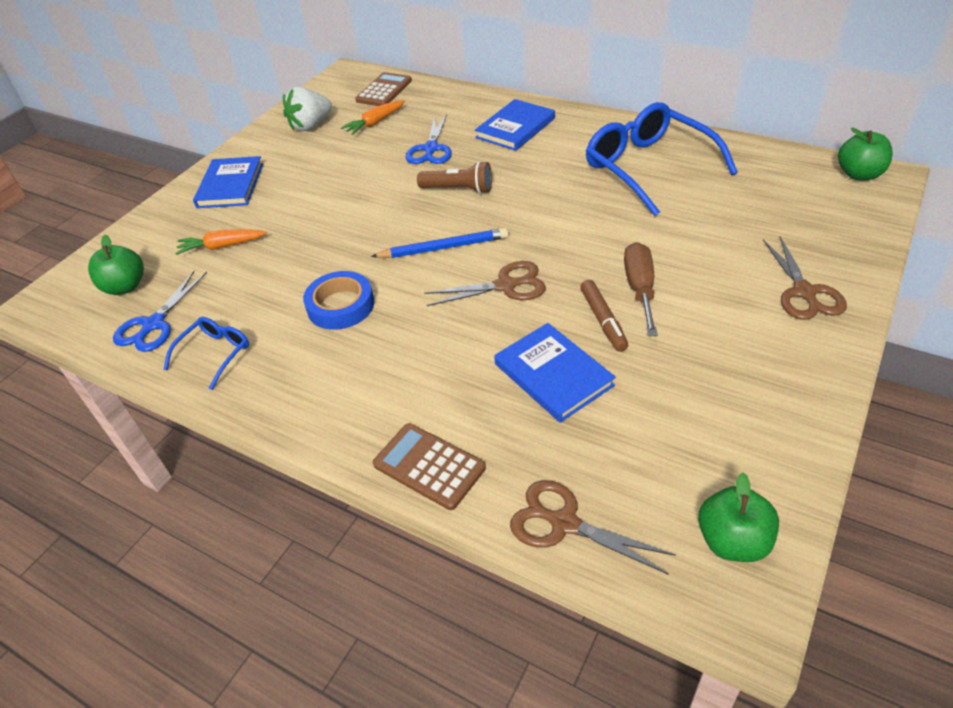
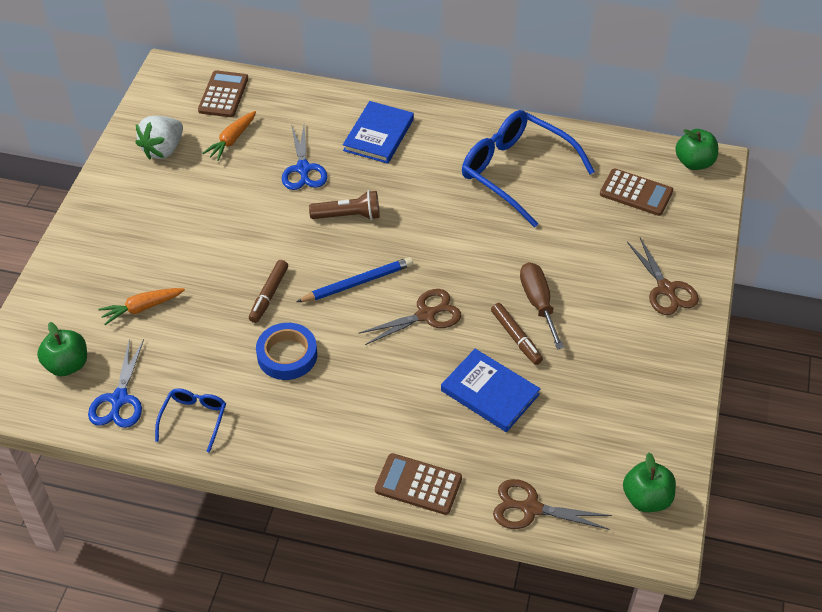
camera: 20 degrees left, 5 degrees up
blue book [193,156,263,208] -> none
none -> brown marker [249,260,288,323]
none -> brown calculator [600,168,673,216]

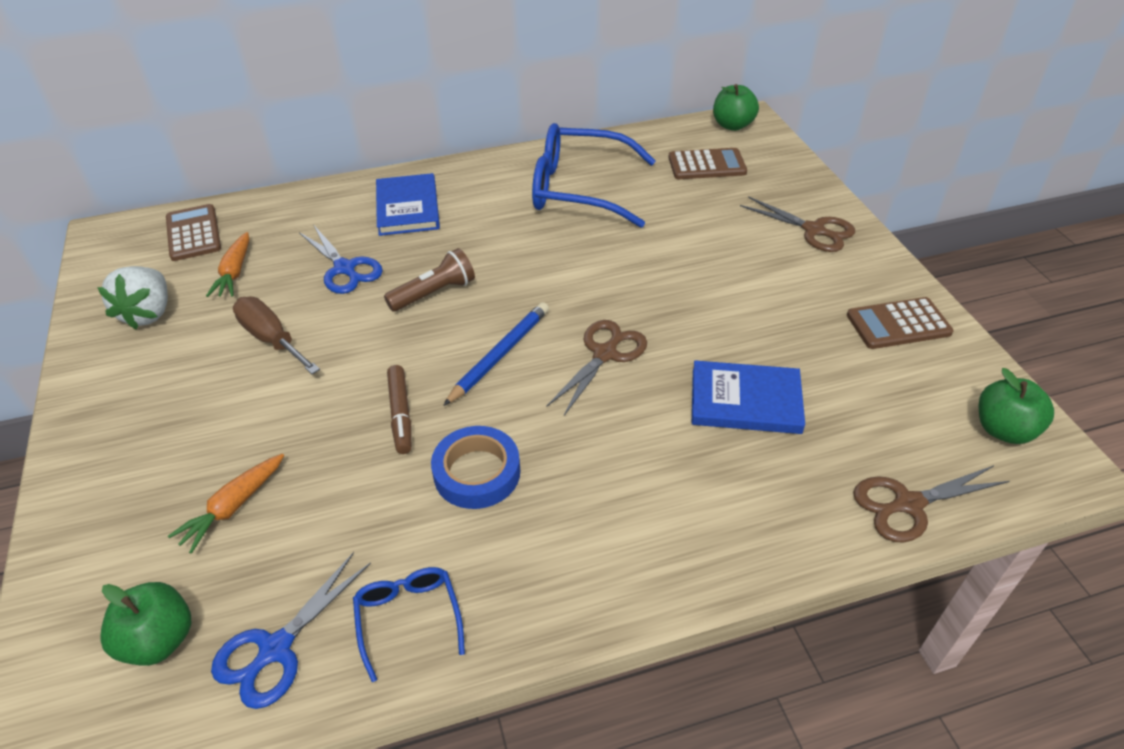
camera: 30 degrees left, 5 degrees down
blue scissors [88,339,144,428] -> blue scissors turned 60 degrees clockwise [211,552,371,709]
brown calculator [375,453,462,515] -> brown calculator moved to [847,297,953,349]
brown marker [491,303,543,365] -> none
brown screwdriver [520,262,564,349] -> brown screwdriver moved to [233,297,320,374]

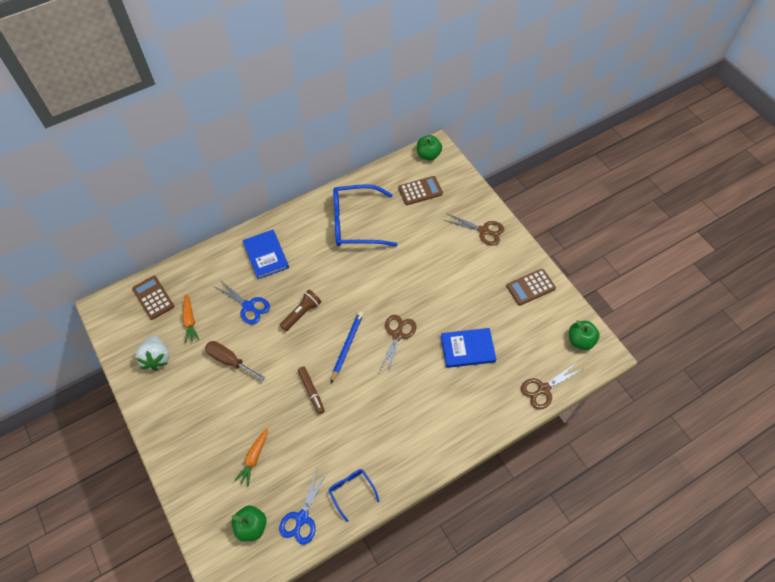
camera: 15 degrees left, 15 degrees up
blue tape [431,426,520,509] -> none

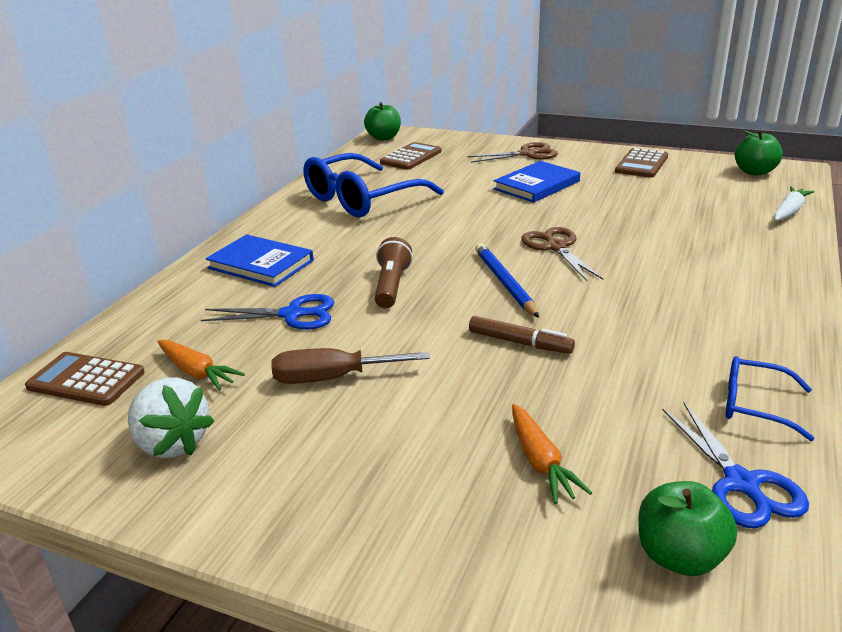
camera: 35 degrees left, 30 degrees down
blue book [441,328,496,368] -> blue book moved to [494,161,580,203]
brown scissors [521,363,583,410] -> white carrot [774,187,814,221]

